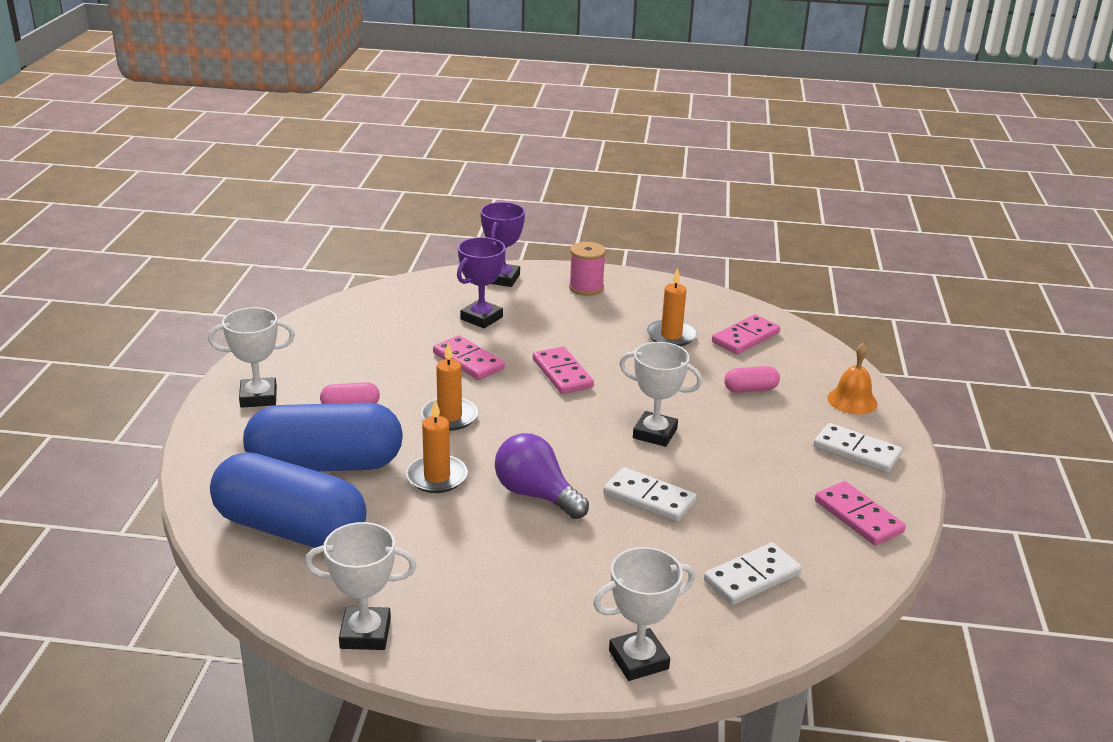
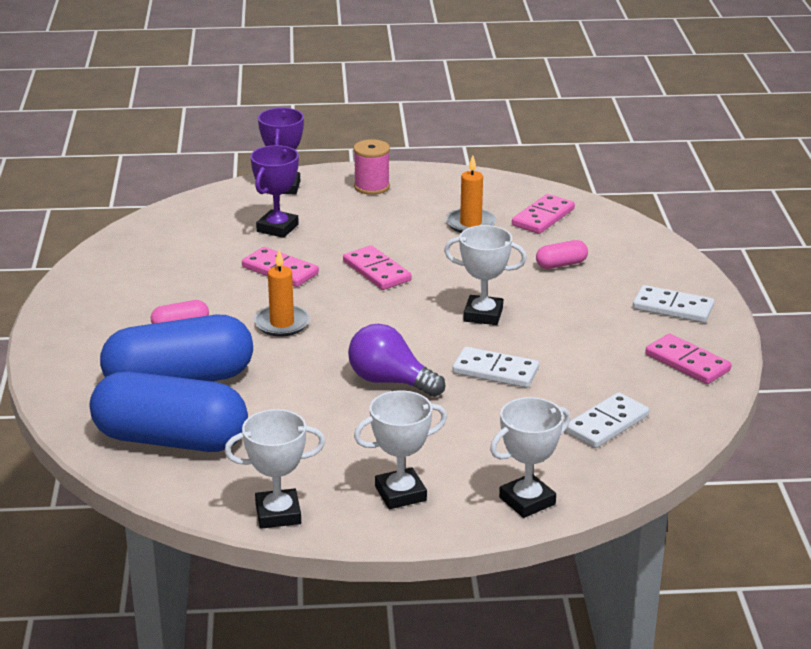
camera: 10 degrees left, 0 degrees up
white trophy [208,307,295,408] -> white trophy moved to [354,390,447,509]
orange candle [406,400,468,493] -> none
orange bell [827,343,878,414] -> none

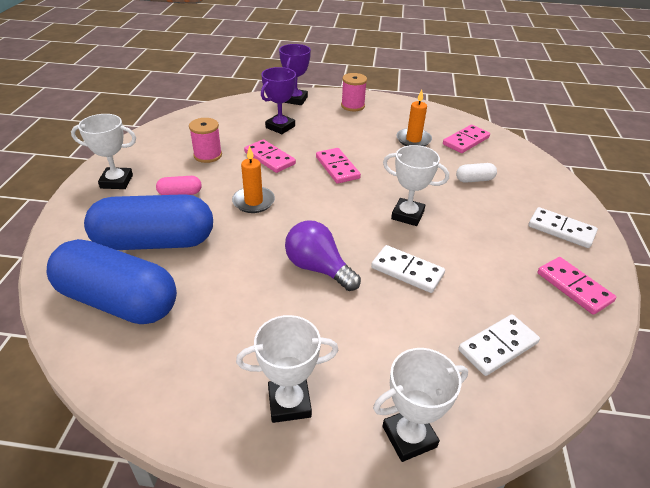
camera: 10 degrees right, 10 degrees up
white trophy [225,409,325,529] -> white trophy moved to [71,114,136,189]
pink capsule [536,240,588,269] -> white capsule [456,163,497,183]
none -> pink spool [189,118,222,163]

